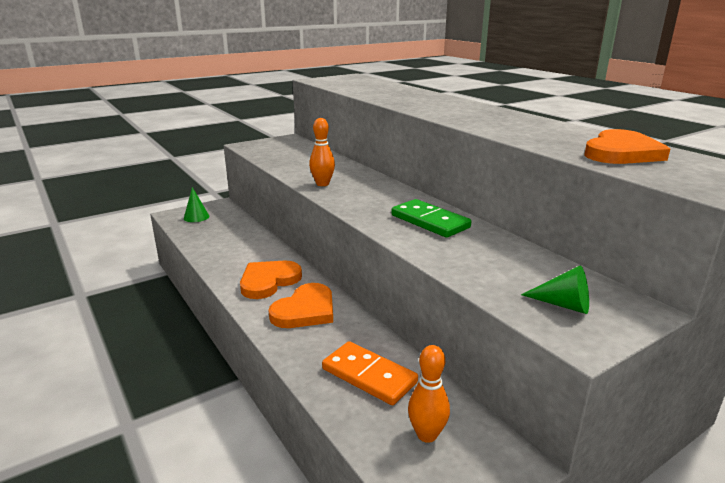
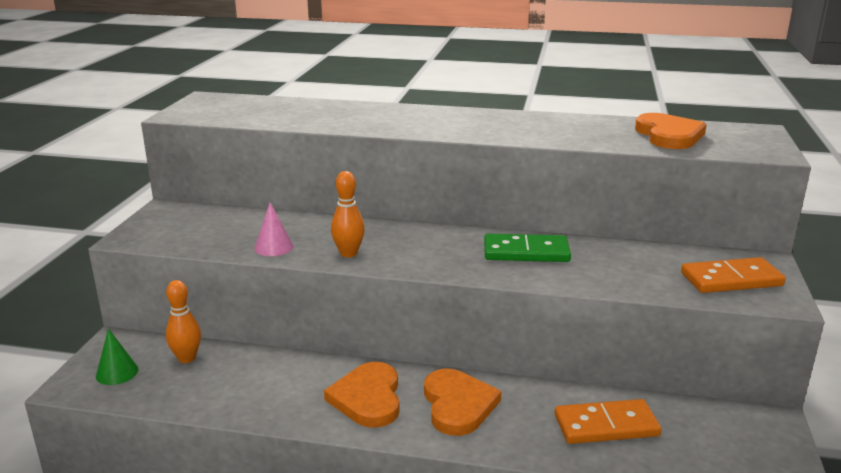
camera: 45 degrees left, 0 degrees up
orange bowling pin [408,345,450,443] -> orange bowling pin moved to [166,280,201,363]
green cone [521,265,589,314] -> orange domino [681,257,786,293]
none -> pink cone [254,202,293,256]

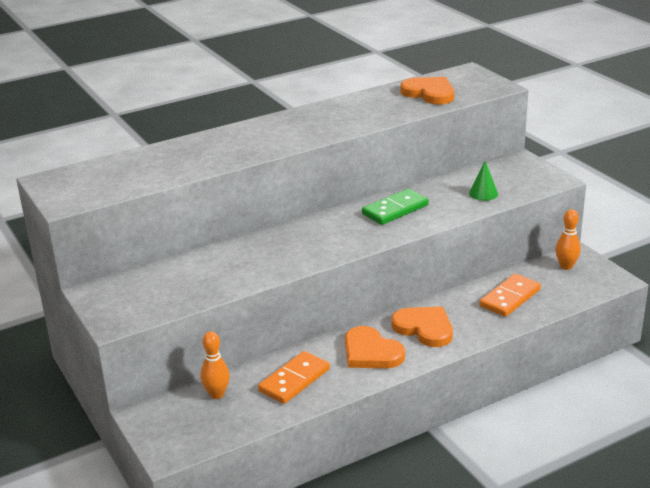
camera: 40 degrees left, 5 degrees up
green cone [96,328,139,385] -> green cone moved to [469,161,498,201]
pink cone [254,202,293,256] -> none
orange bowling pin [331,171,365,257] -> orange bowling pin moved to [555,209,581,270]
orange domino [681,257,786,293] -> orange domino moved to [258,351,330,404]

